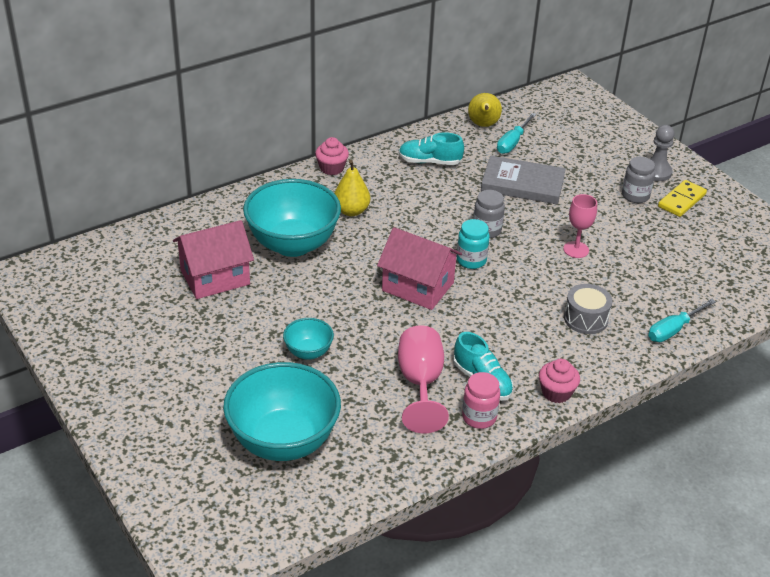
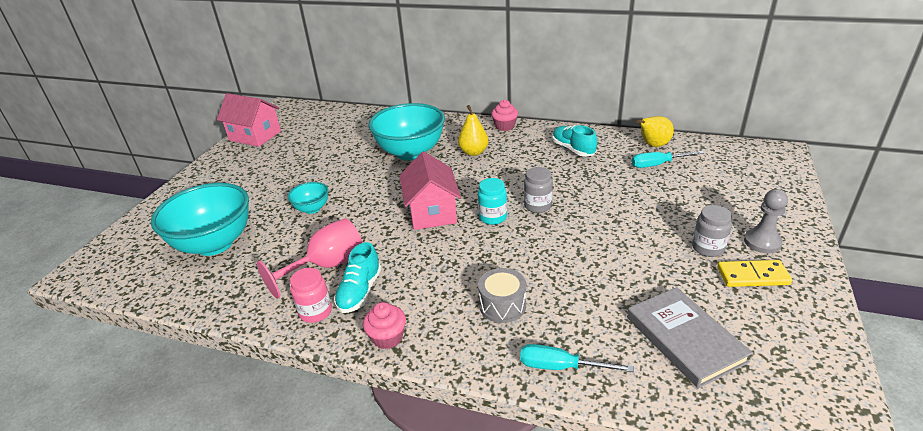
camera: 55 degrees right, 5 degrees down
pink house [173,220,254,299] -> pink house moved to [217,93,281,147]
grey book [481,156,566,204] -> grey book moved to [627,287,753,389]
pink goblet [563,194,597,258] -> none

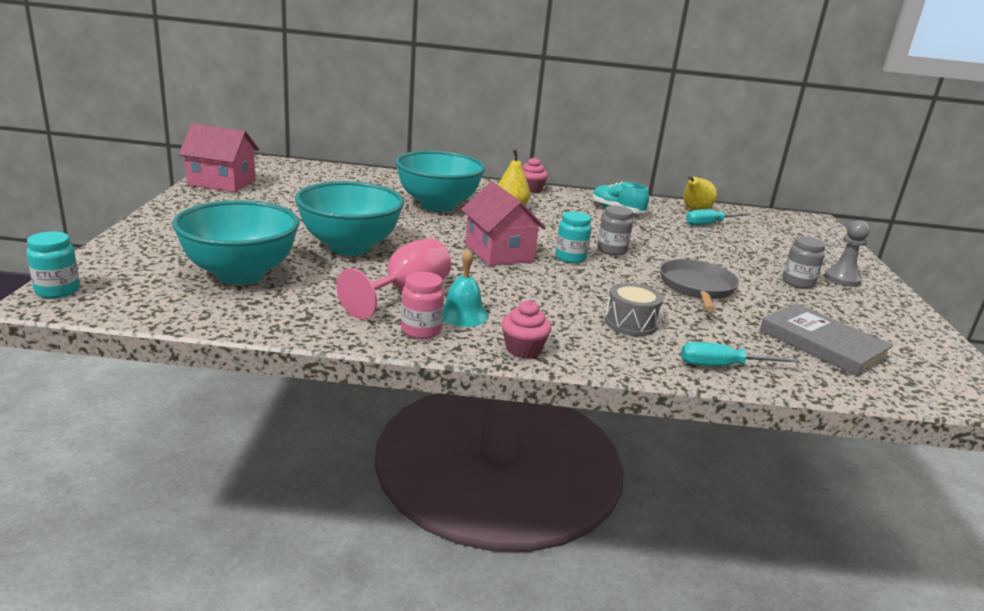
camera: 20 degrees left, 10 degrees down
turquoise bowl [288,182,329,214] -> turquoise bowl [295,181,404,255], size x2.11
turquoise shoe [334,242,381,313] -> turquoise bell [443,249,489,327]
yellow domino [717,260,792,287] -> none
none -> turquoise jar [26,232,80,298]
none -> grey pan [660,259,739,312]

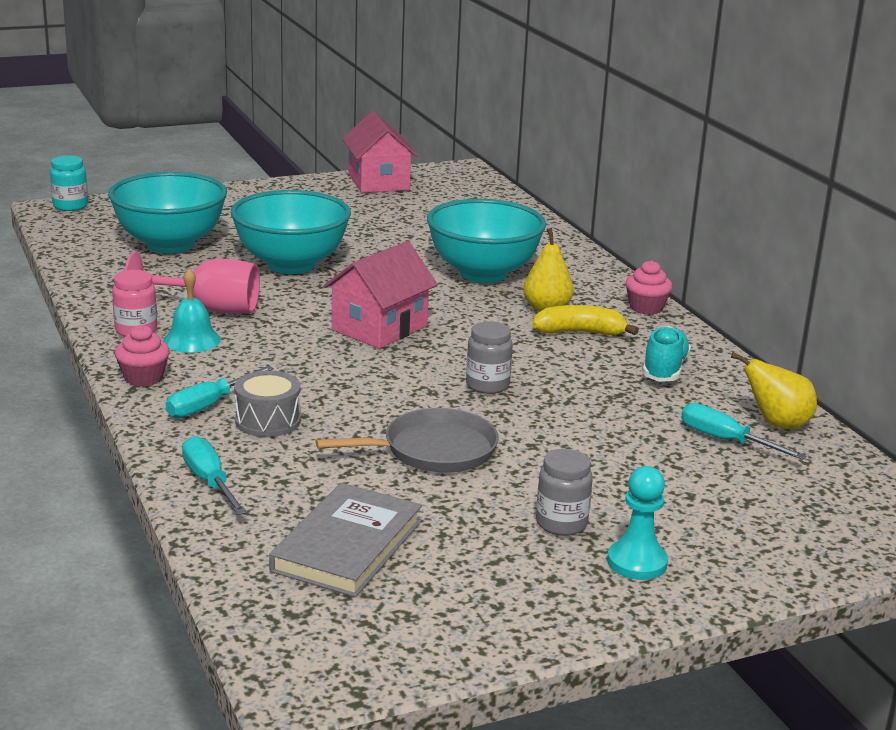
camera: 65 degrees right, 0 degrees up
turquoise jar [555,211,592,263] -> none
grey pawn [824,220,870,287] -> turquoise pawn [607,466,668,580]
none -> turquoise screwdriver [166,366,274,418]
none -> yellow banana [532,305,639,335]

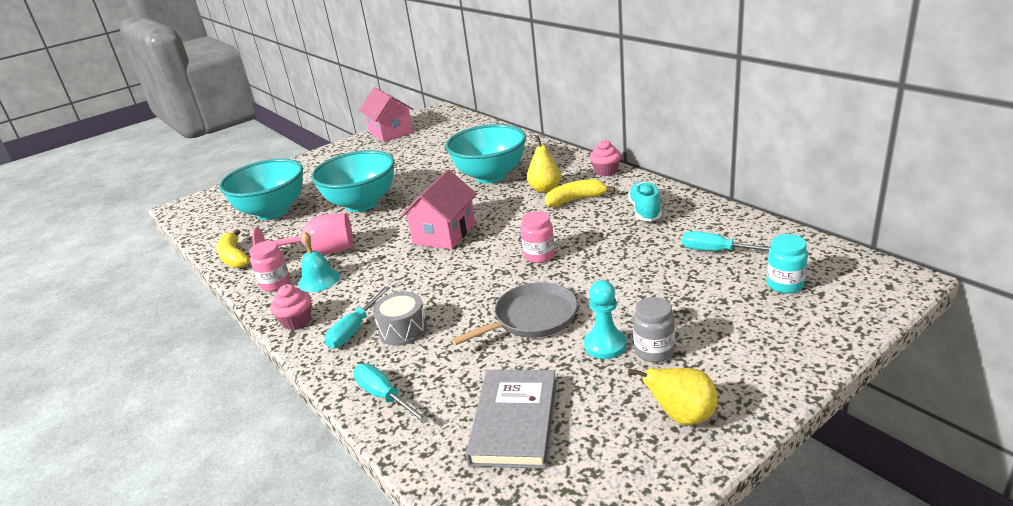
camera: 10 degrees left, 5 degrees up
turquoise jar [50,155,88,211] -> turquoise jar moved to [766,234,808,294]
grey jar [466,321,513,394] -> pink jar [521,211,555,263]
turquoise pawn [607,466,668,580] -> turquoise pawn moved to [584,280,627,359]
yellow pear [731,352,817,429] -> yellow pear moved to [628,368,718,425]
none -> yellow banana [216,229,250,268]

